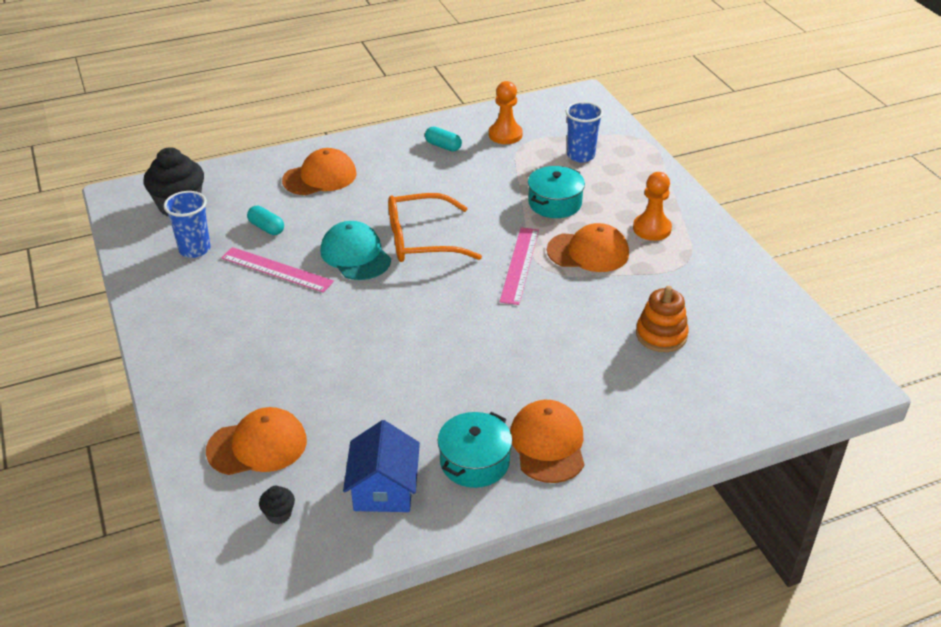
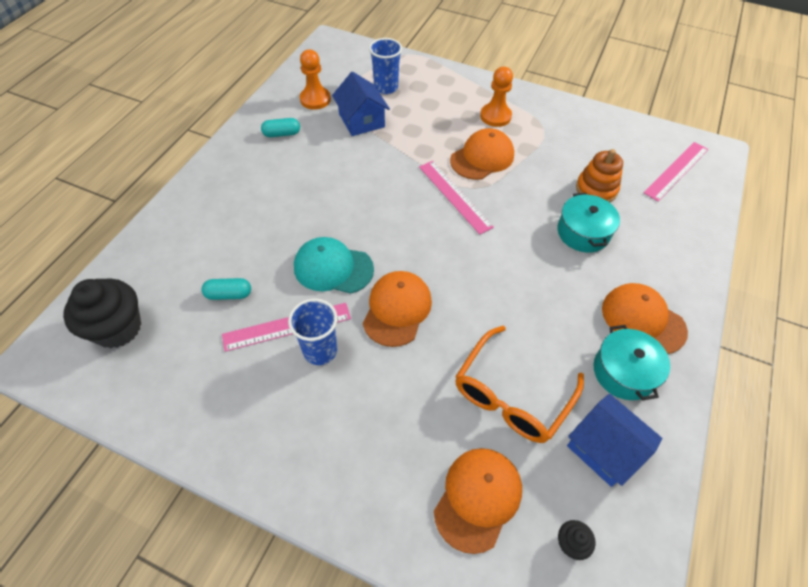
camera: 45 degrees left, 15 degrees up
blue cup [164,191,210,258] -> blue cup moved to [288,298,337,365]
orange cap [282,148,356,195] -> orange cap moved to [363,271,432,347]
orange glasses [388,193,482,262] -> orange glasses moved to [455,326,584,443]
turquoise pot [528,166,585,218] -> turquoise pot moved to [557,193,620,253]
none -> blue house [332,72,390,136]
none -> pink ruler [644,142,708,202]

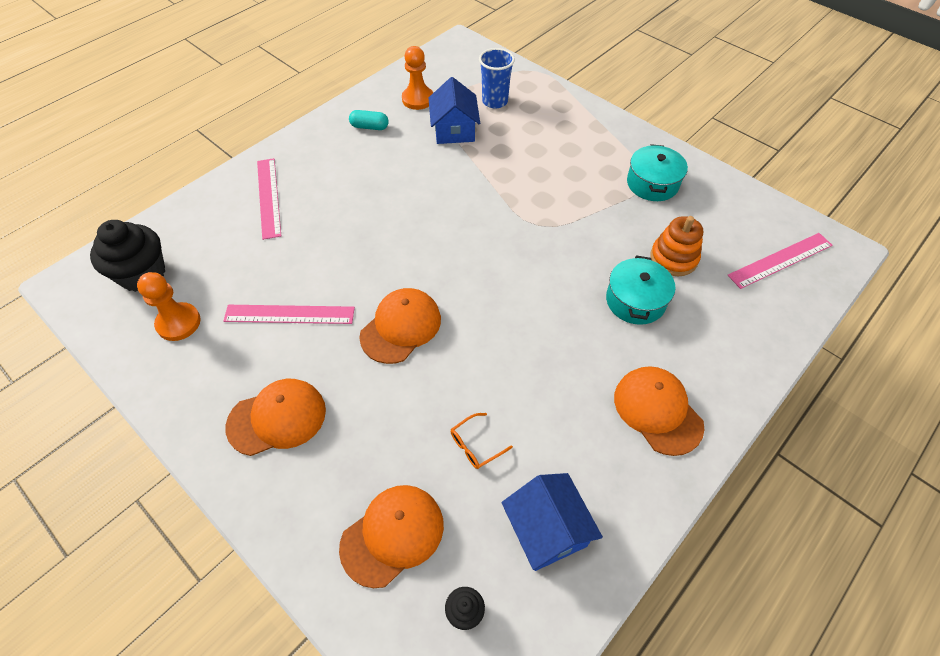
camera: 20 degrees right, 0 degrees up
turquoise capsule [202,278,251,300] -> none
blue cup [288,298,337,365] -> none
turquoise cap [294,237,374,294] -> none
pink ruler [419,161,494,235] -> pink ruler moved to [257,158,281,240]
orange cap [450,128,514,180] -> orange cap moved to [225,379,326,456]
orange glasses [455,326,584,443] -> orange glasses [451,413,513,469], size x0.44
orange pawn [480,67,513,127] -> orange pawn moved to [137,272,201,341]
turquoise pot [593,325,670,401] -> turquoise pot moved to [627,144,688,201]

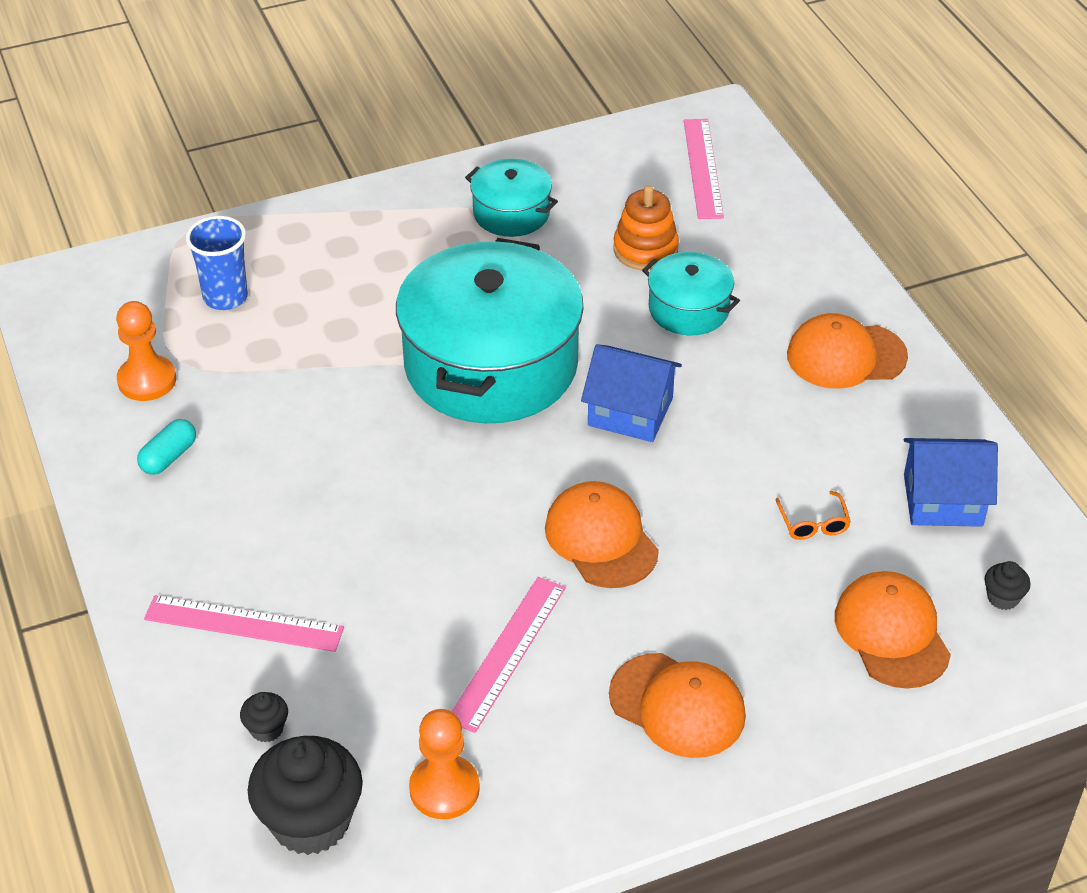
camera: 65 degrees left, 10 degrees down
orange cap [225,379,326,456] -> orange cap turned 120 degrees clockwise [609,653,746,758]
blue house [429,77,480,144] -> blue house moved to [581,344,682,442]
none -> black cupcake [240,692,288,742]
none -> turquoise pot [396,238,584,423]

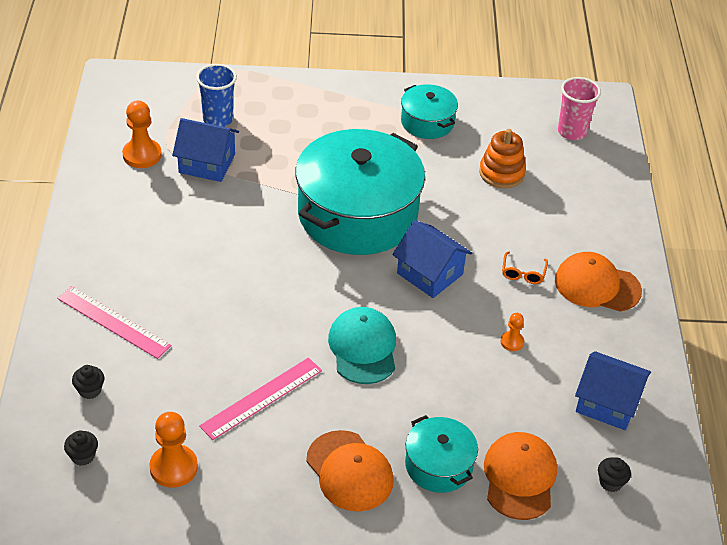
camera: 20 degrees right, 0 degrees up
turquoise capsule [137,419,196,475] -> none
black cupcake [248,736,363,855] -> black cupcake [64,431,98,466], size x0.44
orange cap [545,481,659,588] -> turquoise cap [328,307,396,384]
turquoise pot [642,252,740,335] -> turquoise pot moved to [405,415,478,493]
pink ruler [684,119,724,219] -> pink cup [558,77,601,140]
orange glasses [775,491,851,540] -> orange glasses moved to [502,251,548,284]
none -> blue house [172,118,239,182]
none -> orange pawn [501,313,524,351]

